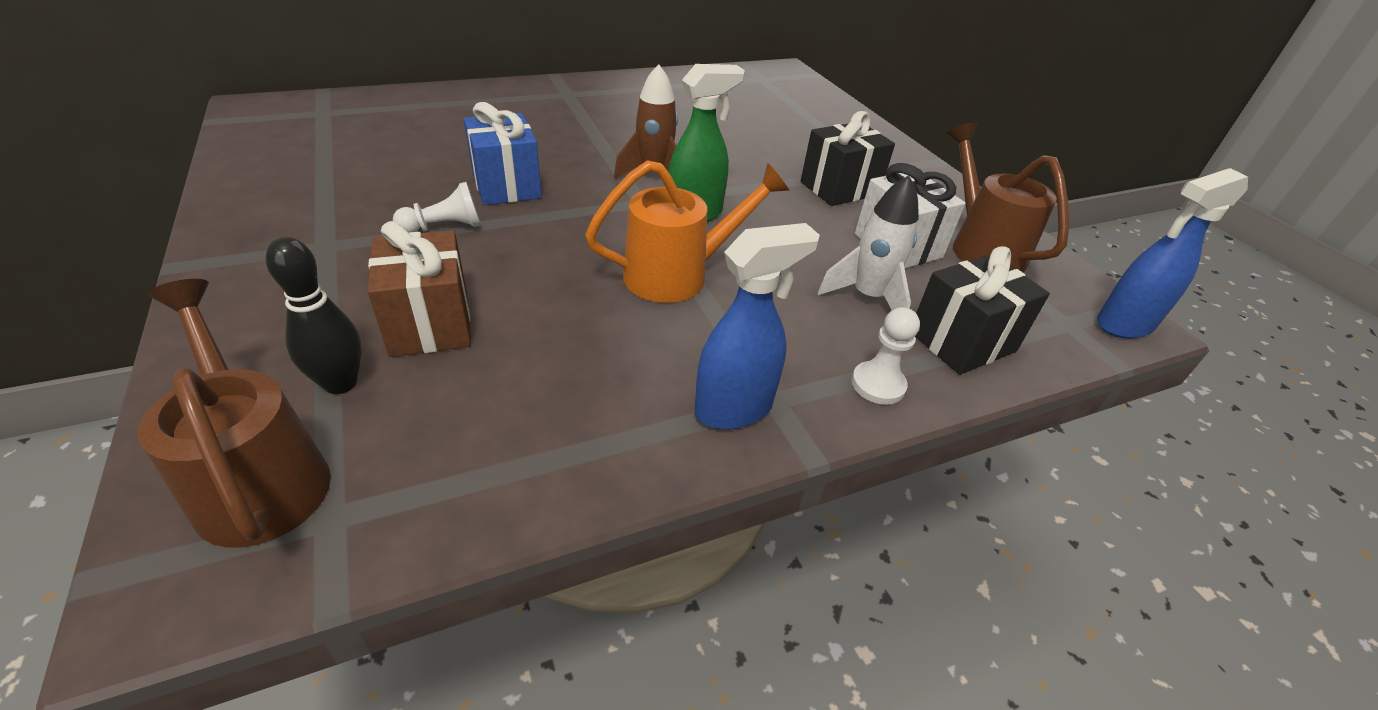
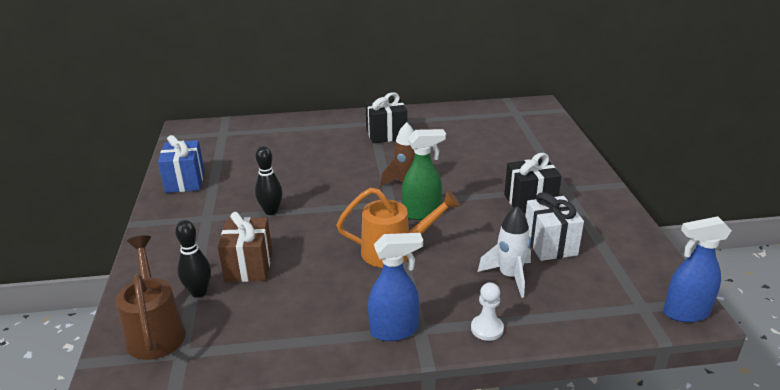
camera: 20 degrees right, 10 degrees down
white pawn [393,182,481,233] -> black bowling pin [255,146,283,215]
blue gift [464,102,542,205] -> blue gift moved to [158,135,204,193]
black gift [915,246,1050,375] -> black gift moved to [365,92,407,143]
brown watering can [946,122,1069,272] -> none

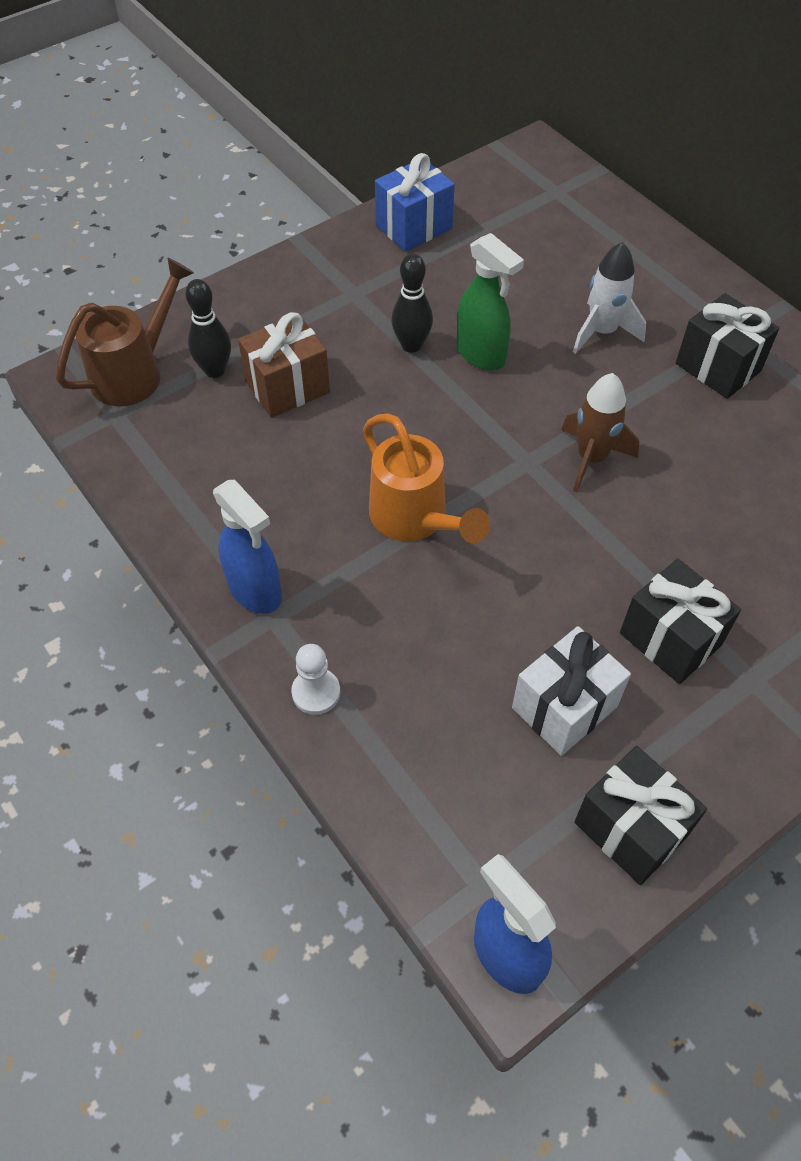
camera: 60 degrees right, 25 degrees up
green spray bottle [402,129,446,220] -> green spray bottle moved to [457,233,524,370]
white rocket [478,206,531,298] -> white rocket moved to [573,242,646,354]
none -> black gift [574,746,707,885]

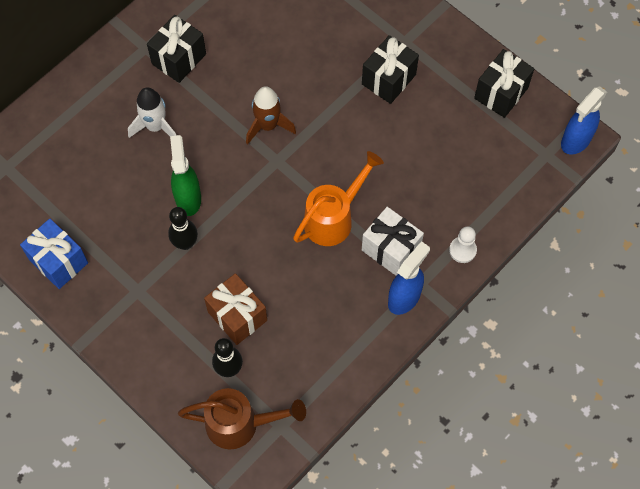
camera: 100 degrees left, 10 degrees up
brown watering can [56,257,194,407] -> brown watering can turned 150 degrees clockwise [178,388,306,450]
green spray bottle [457,233,524,370] -> green spray bottle turned 45 degrees counterclockwise [170,135,201,216]
white gift [512,626,631,756] -> white gift moved to [362,207,424,276]

